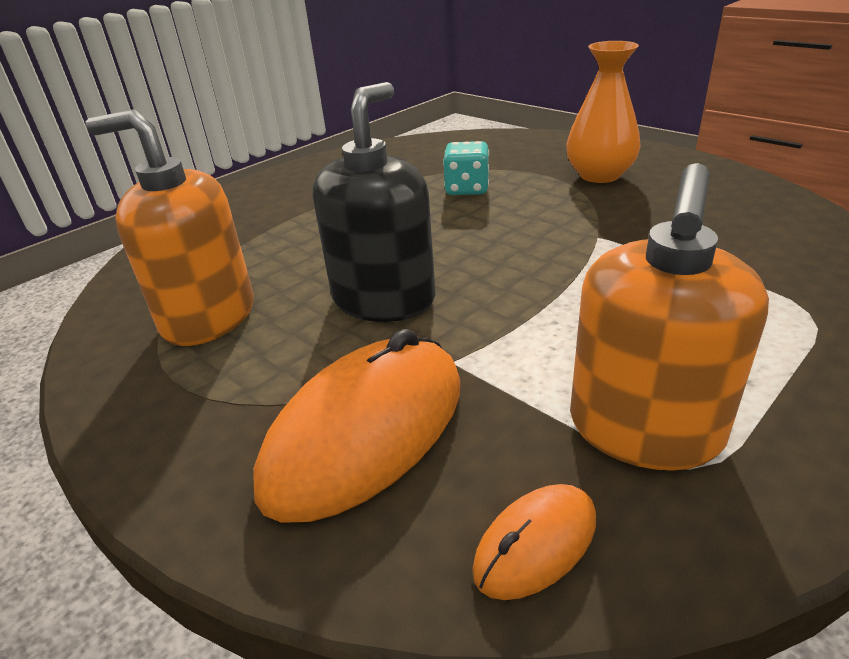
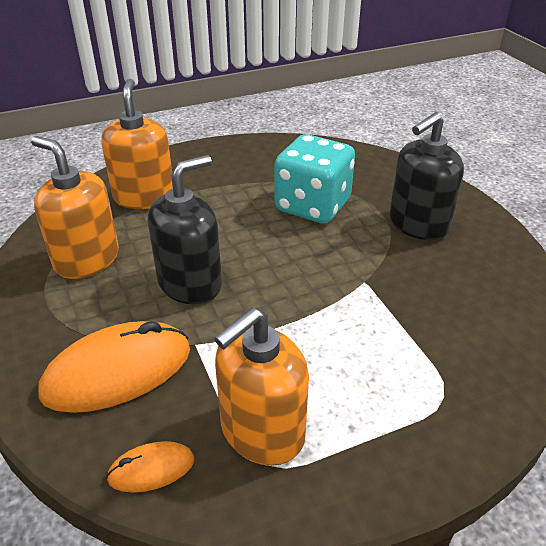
camera: 20 degrees right, 5 degrees up
turquoise dice [443,141,489,195] -> turquoise dice [275,134,355,224], size x1.90
orange vase [567,41,641,183] -> black soap dispenser [389,112,464,240]
none -> orange soap dispenser [101,79,173,209]

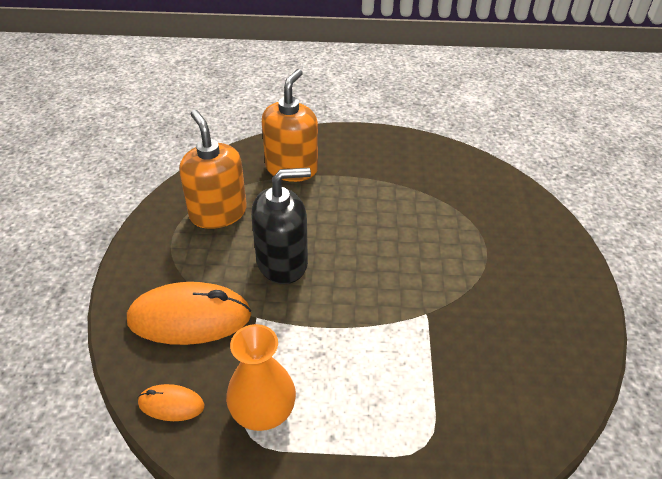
camera: 25 degrees right, 5 degrees up
orange soap dispenser [214,308,309,466] -> orange vase [226,324,296,431]
turquoise dice [275,134,355,224] -> none
black soap dispenser [389,112,464,240] -> none

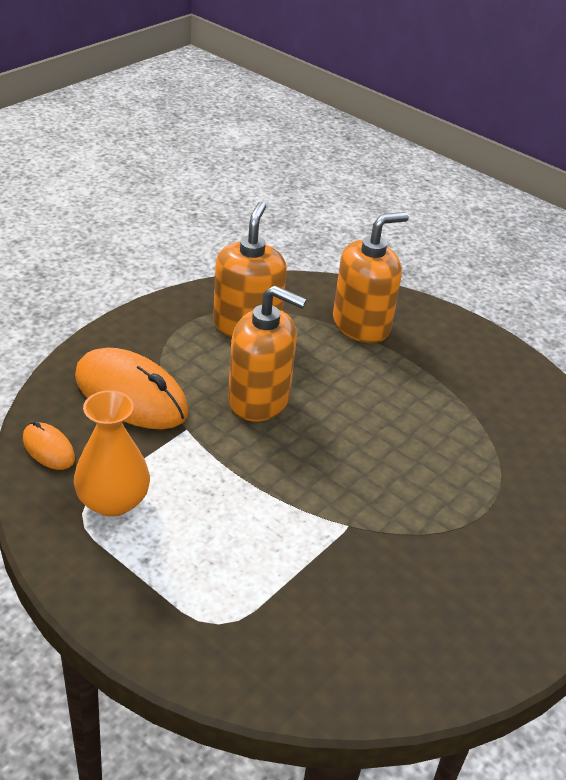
camera: 35 degrees right, 5 degrees down
black soap dispenser [251,168,311,284] -> orange soap dispenser [228,285,307,422]

